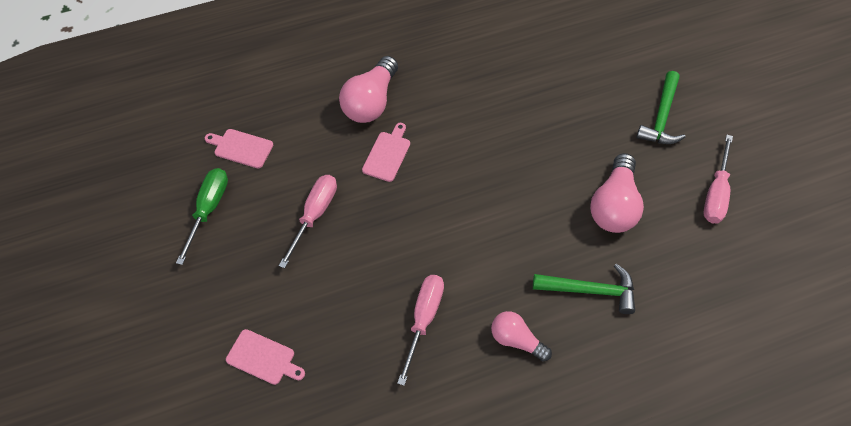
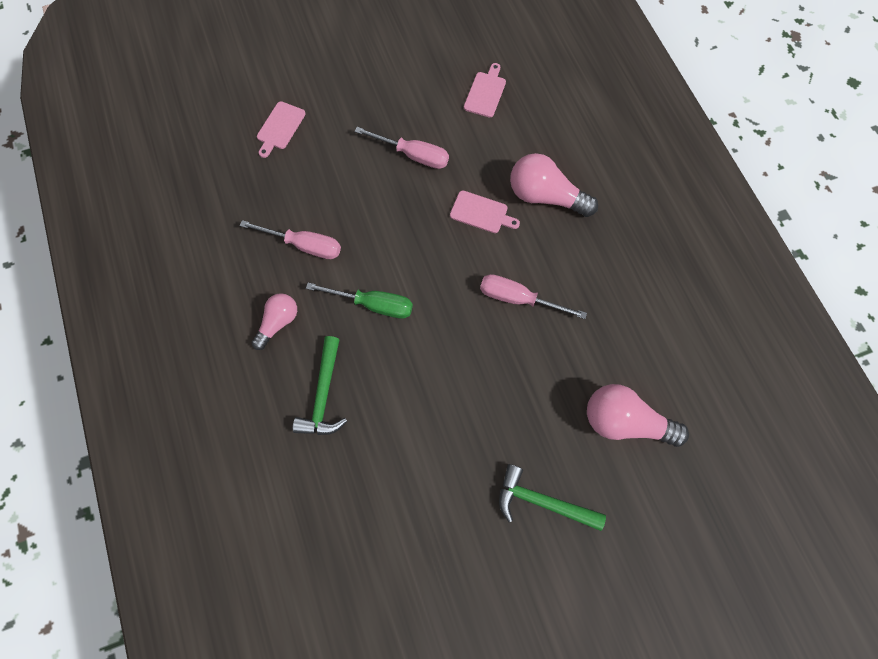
camera: 90 degrees right, 10 degrees up
green screwdriver [176,168,228,265] -> green screwdriver moved to [306,283,413,319]
pink light bulb [590,153,644,233] -> pink light bulb moved to [587,384,689,447]
pink screwdriver [703,135,733,223] -> pink screwdriver moved to [480,274,587,319]

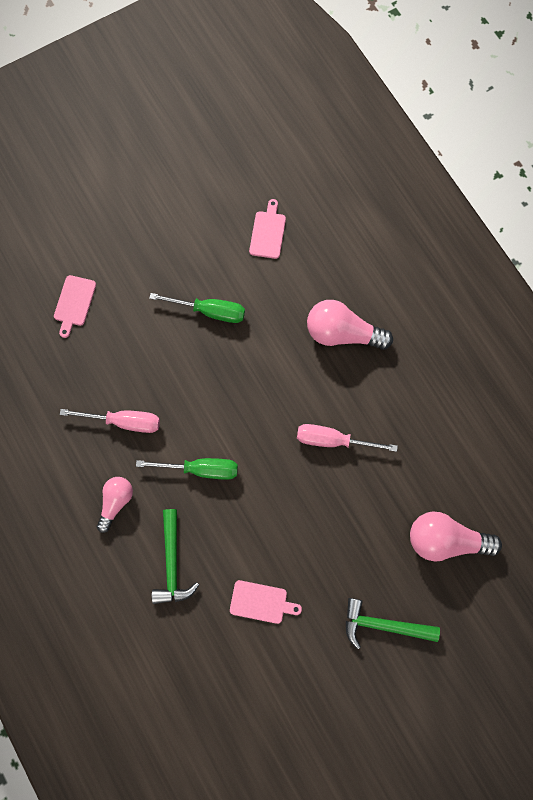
camera: 10 degrees left, 5 degrees up
pink screwdriver [355,127,449,169] -> green screwdriver [149,293,245,323]
pink cutting board [450,190,520,233] -> pink cutting board moved to [230,580,302,624]

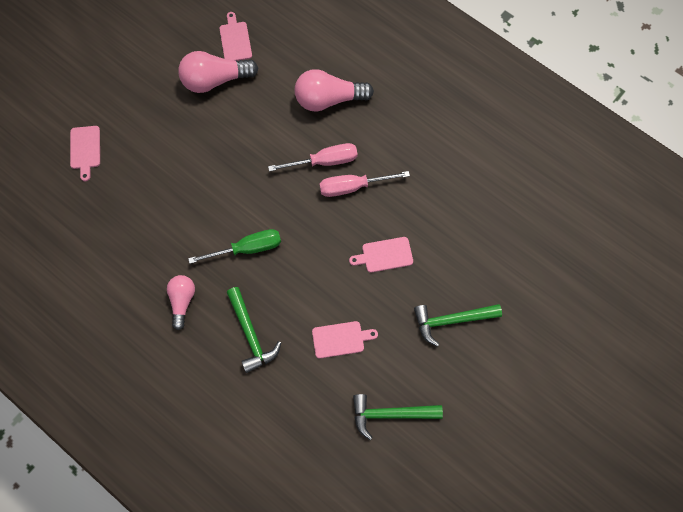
camera: 20 degrees left, 5 degrees down
pink screwdriver [60,409,160,433] -> pink screwdriver moved to [268,143,358,172]
green screwdriver [149,293,245,323] -> none
pink light bulb [410,511,502,562] -> pink light bulb moved to [178,51,258,93]
none -> pink cutting board [349,237,413,273]
none -> green hammer [353,394,443,440]

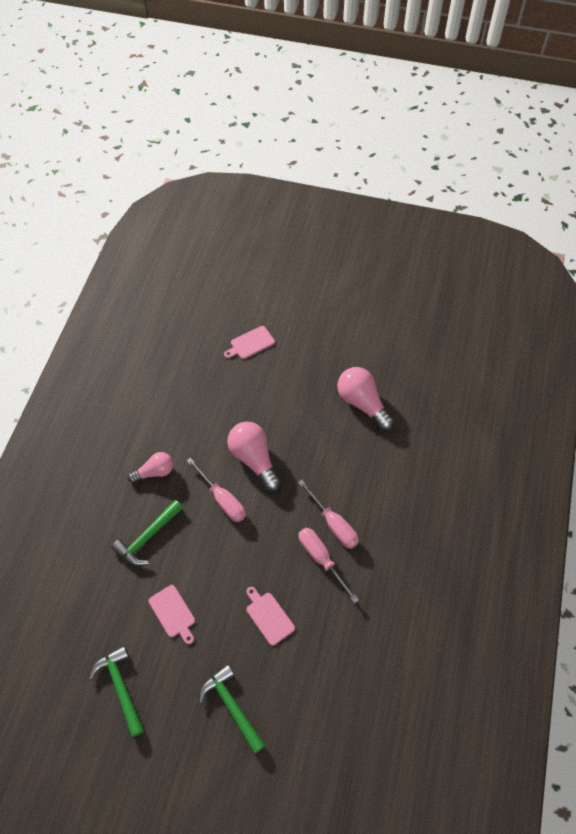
camera: 65 degrees right, 10 degrees down
green screwdriver [188,229,281,264] -> pink screwdriver [186,458,246,522]
pink cutting board [219,12,252,61] -> none
pink light bulb [295,69,374,112] -> pink light bulb moved to [227,422,281,492]

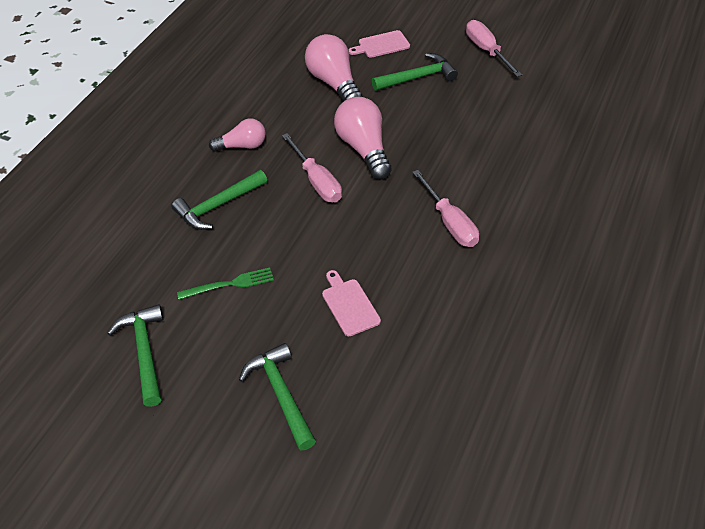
camera: 10 degrees right, 10 degrees down
pink cutting board [148,585,195,644] -> green fork [177,267,274,300]
pink screwdriver [299,528,359,603] -> pink screwdriver moved to [466,20,522,77]
pink light bulb [337,367,394,431] -> pink light bulb moved to [305,34,363,102]
none -> green hammer [372,53,458,91]

